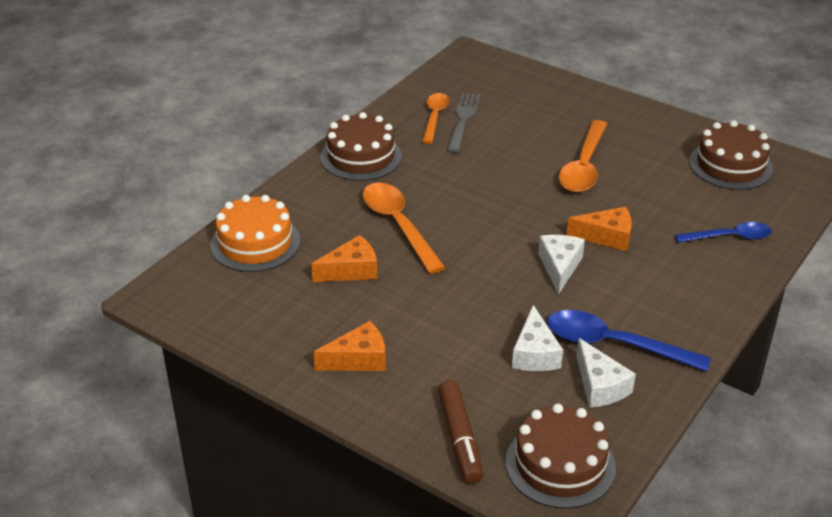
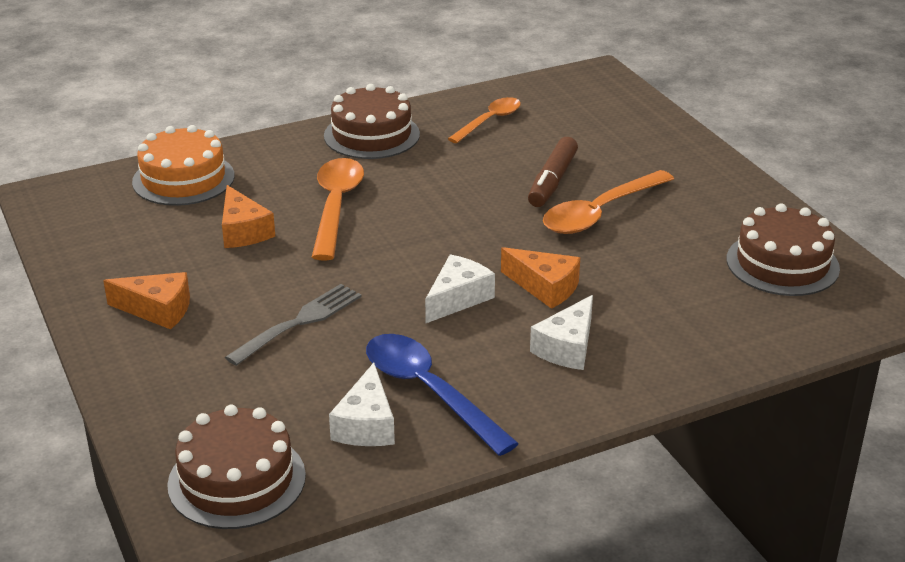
camera: 30 degrees right, 5 degrees down
orange cheese [311,235,377,282] -> orange cheese turned 60 degrees clockwise [222,185,275,248]
brown marker [438,381,483,484] -> brown marker moved to [528,137,578,207]
grey fork [447,93,481,153] -> grey fork moved to [225,284,361,366]
white cheese [512,305,563,371] -> white cheese moved to [530,295,593,370]
blue spoon [675,222,772,243] -> none

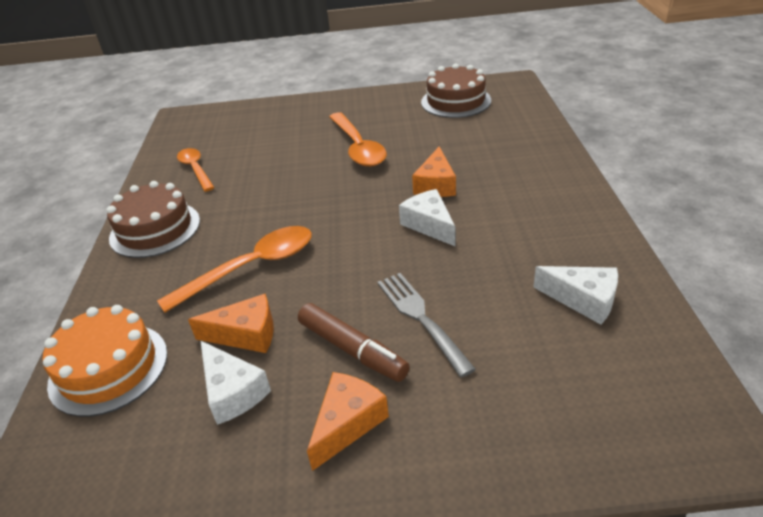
camera: 65 degrees left, 5 degrees up
brown cake [167,405,306,529] -> none
orange spoon [312,158,364,261] -> orange spoon turned 120 degrees clockwise [157,226,312,313]
blue spoon [366,334,519,456] -> none
orange cheese [501,247,580,309] -> orange cheese turned 135 degrees clockwise [412,147,456,197]
brown marker [528,137,578,207] -> brown marker moved to [298,303,410,382]
white cheese [530,295,593,370] -> white cheese moved to [200,340,271,425]

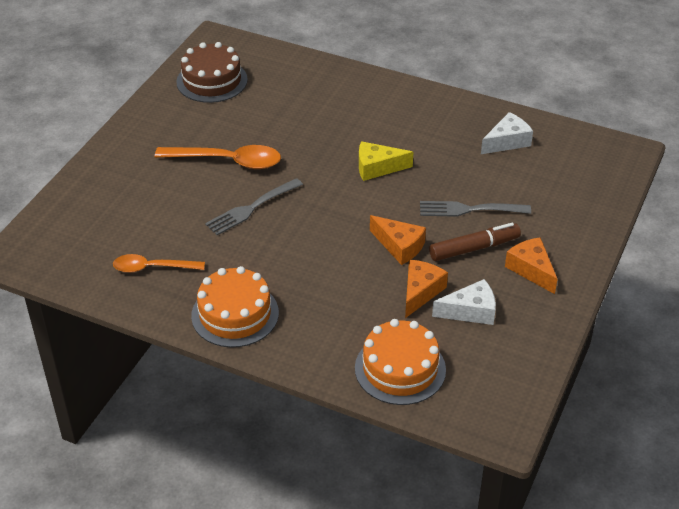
camera: 65 degrees left, 5 degrees up
brown cake [107,181,200,258] -> orange cake [191,266,279,347]
orange spoon [157,226,312,313] -> none
white cheese [399,189,455,246] -> yellow cheese [359,141,414,181]
orange cheese [412,147,456,197] -> orange cheese moved to [370,215,426,265]
none -> grey fork [205,178,303,235]

